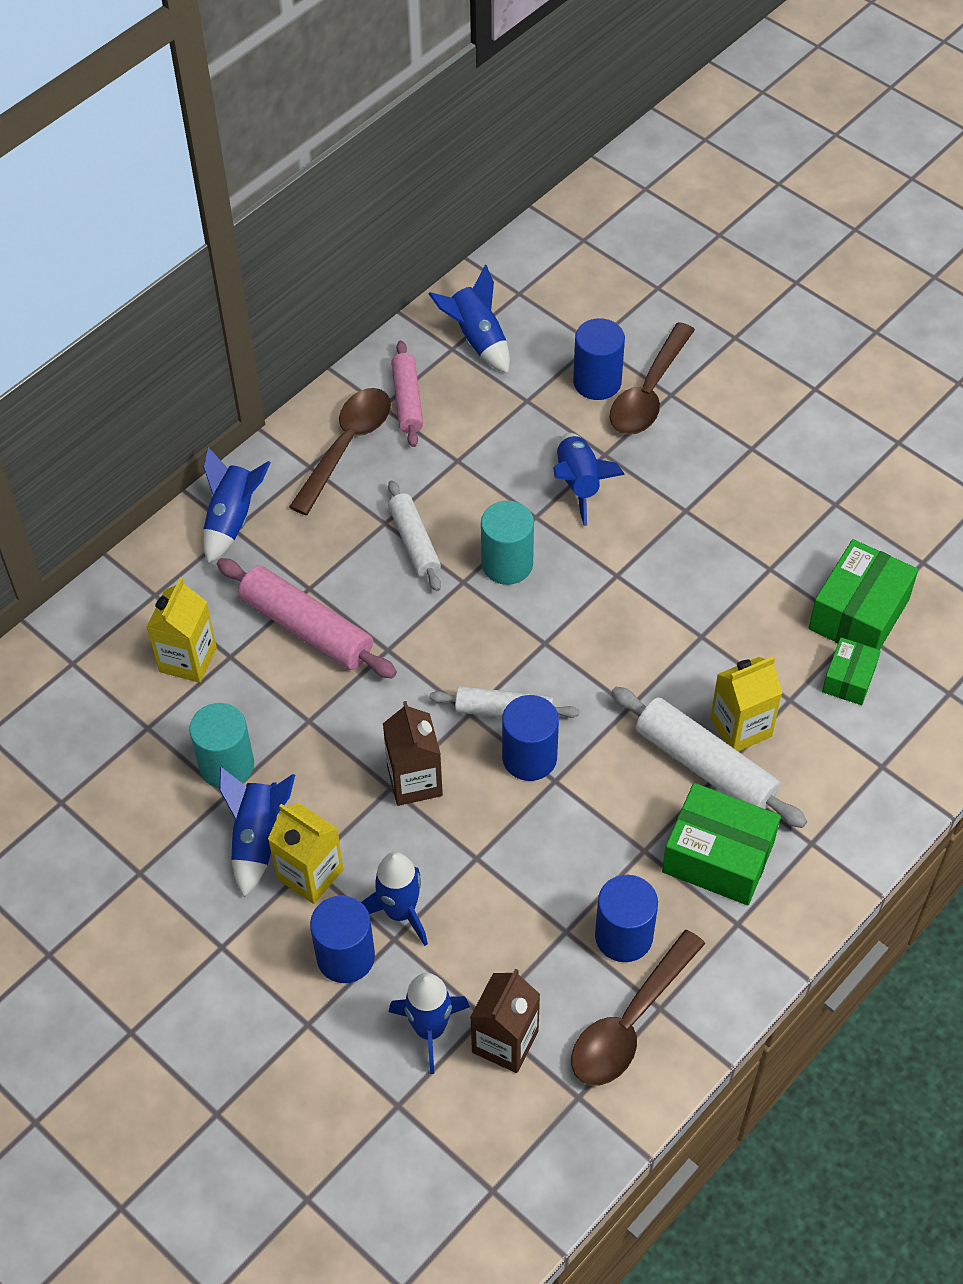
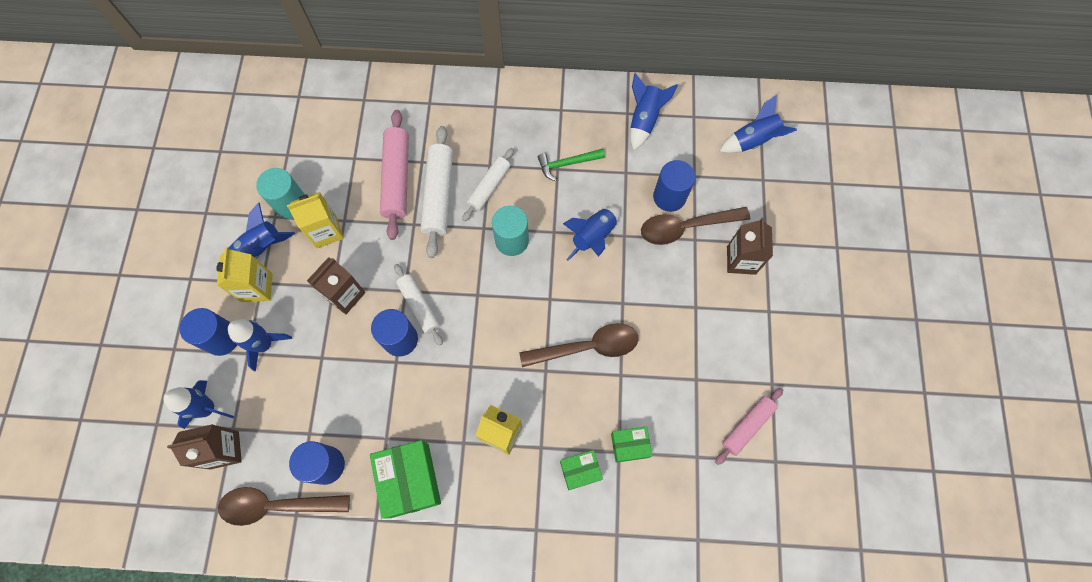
camera: 50 degrees right, 15 degrees up
yellow carton [146,578,217,683] -> yellow carton moved to [287,192,344,248]
blue rocket [203,447,271,564] -> blue rocket moved to [719,95,797,153]
brown spoon [289,388,391,515] -> brown spoon moved to [519,323,638,367]
pink rolling pin [391,340,423,447] -> pink rolling pin moved to [715,388,783,465]
white rolling pin [611,687,807,828] -> white rolling pin moved to [420,126,453,258]
green box [809,539,918,650] -> green box [611,426,652,463], size x0.57
none -> green hammer [538,149,605,181]
none -> brown carton [727,218,773,275]

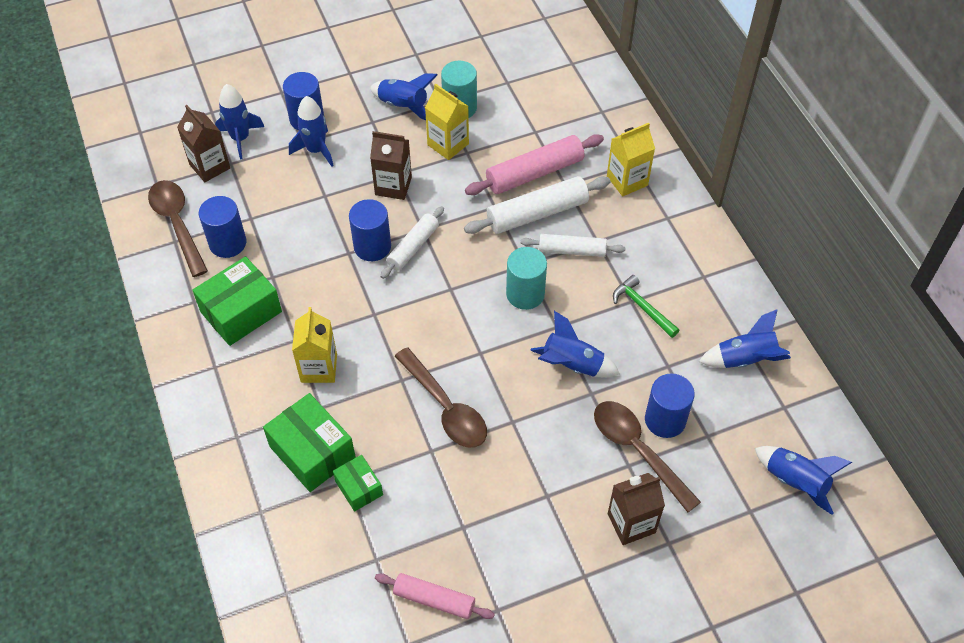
camera: 65 degrees right, 15 degrees down
yellow carton [216,247,273,302] -> yellow carton moved to [607,123,655,196]
green box [560,450,603,490] -> green box [263,393,356,492], size x1.76

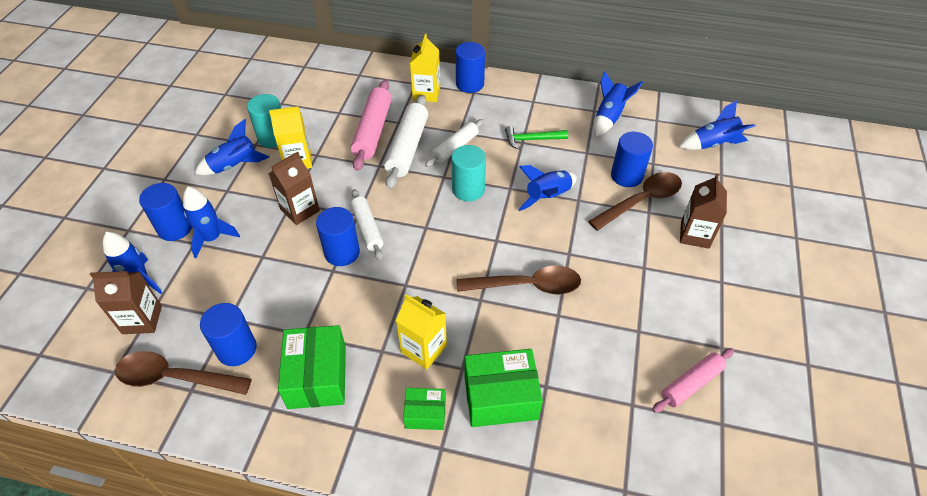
camera: 55 degrees left, 5 degrees down
green box [333,455,383,511] -> green box moved to [403,388,446,430]
brown spoon [594,401,701,512] -> brown spoon turned 150 degrees clockwise [588,172,682,231]
none -> blue cylinder [456,42,485,93]

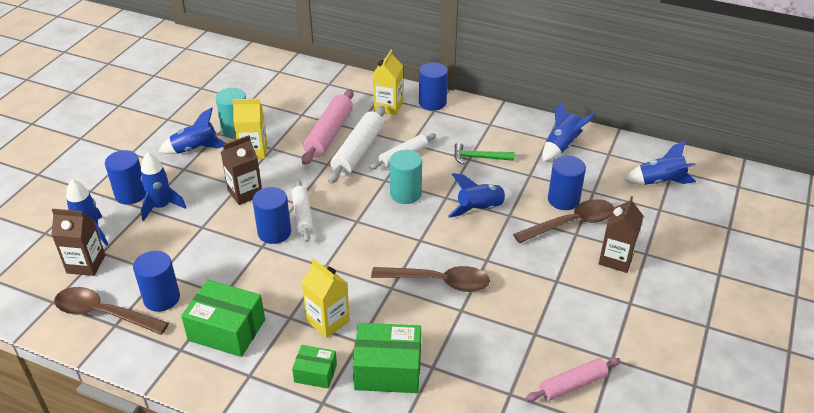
camera: 10 degrees right, 10 degrees down
green box [278,325,346,409] -> green box turned 75 degrees counterclockwise [181,280,265,357]

